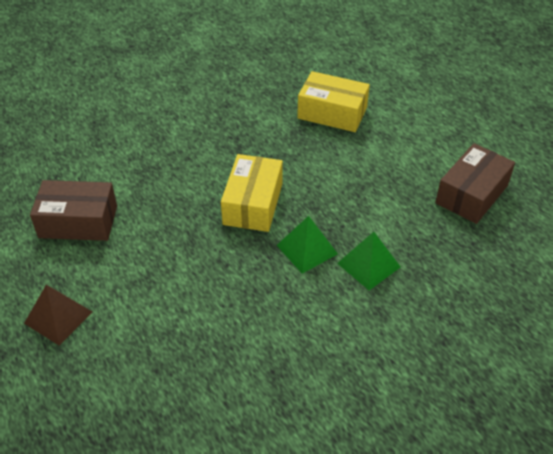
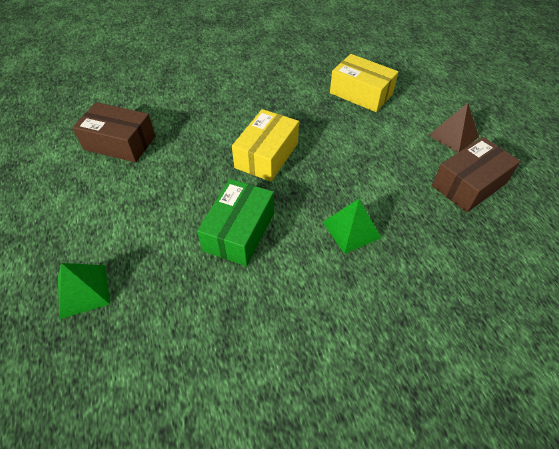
camera: 15 degrees right, 5 degrees up
brown pyramid [24,285,92,345] -> brown pyramid moved to [429,103,479,153]
green pyramid [277,216,338,274] -> green pyramid moved to [58,263,110,319]
none -> green box [197,179,274,266]

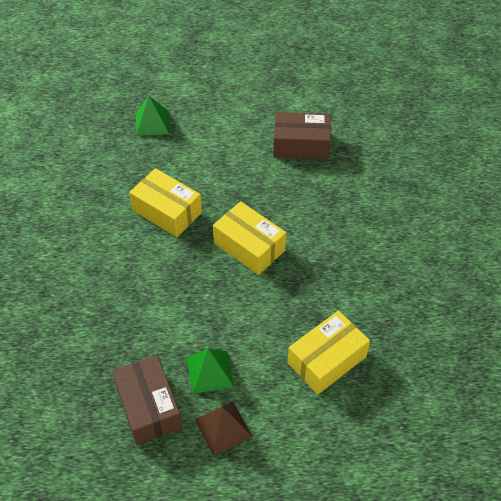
camera: 105 degrees right, 0 degrees up
brown box [72,102,155,163] -> brown box turned 60 degrees clockwise [273,112,331,159]
green box [197,179,274,266] -> yellow box [129,168,202,237]
green pyramid [323,199,381,254] -> green pyramid moved to [187,349,234,394]

